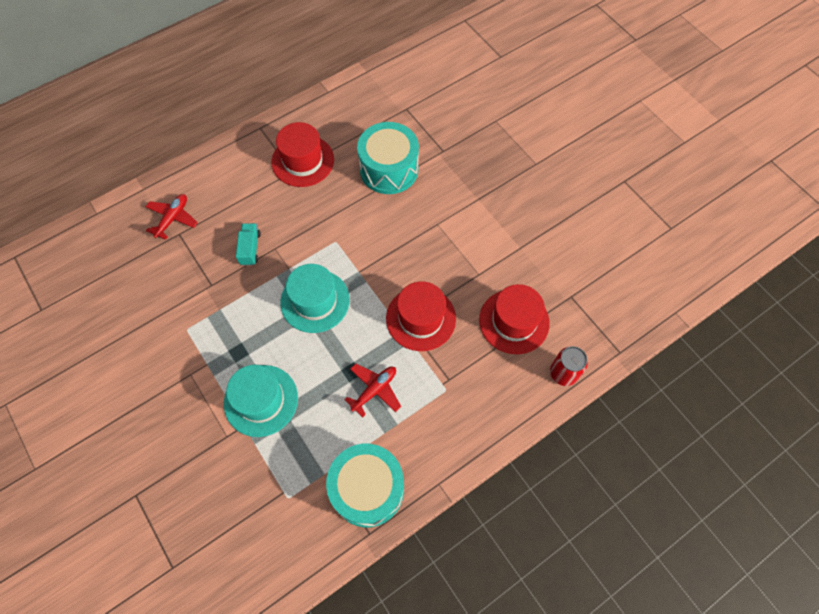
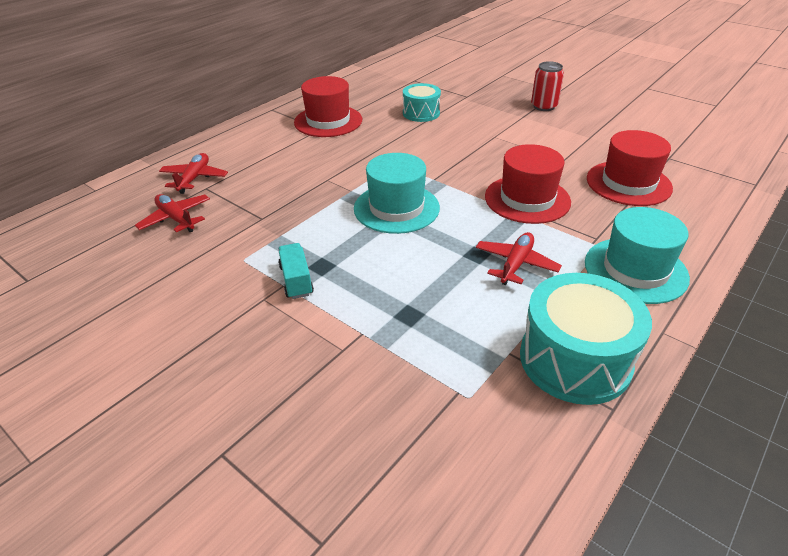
camera: 15 degrees left, 25 degrees down
turquoise hat [224,365,298,437] -> turquoise hat moved to [585,207,690,304]
turquoise truck [236,223,261,266] -> turquoise truck moved to [278,243,314,299]
turquoise drum [357,122,419,194] -> turquoise drum [403,83,441,122], size x0.60
red can [550,346,588,386] -> red can moved to [531,61,564,111]
none -> red plane [135,194,210,233]

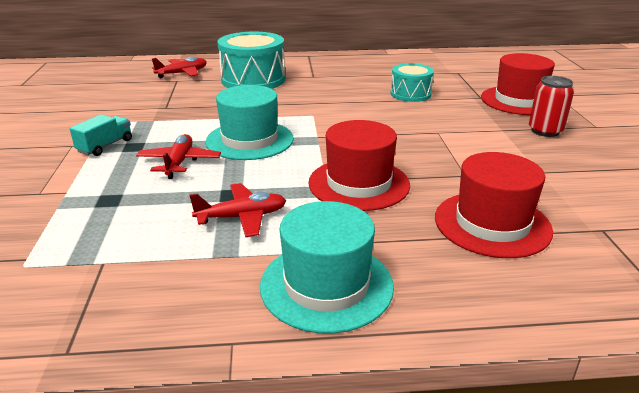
camera: 45 degrees right, 10 degrees down
red plane [135,194,210,233] -> red plane moved to [136,134,221,179]
red hat [294,76,362,137] -> red hat moved to [481,53,555,115]
turquoise drum [520,273,652,405] -> turquoise drum moved to [217,32,285,89]

